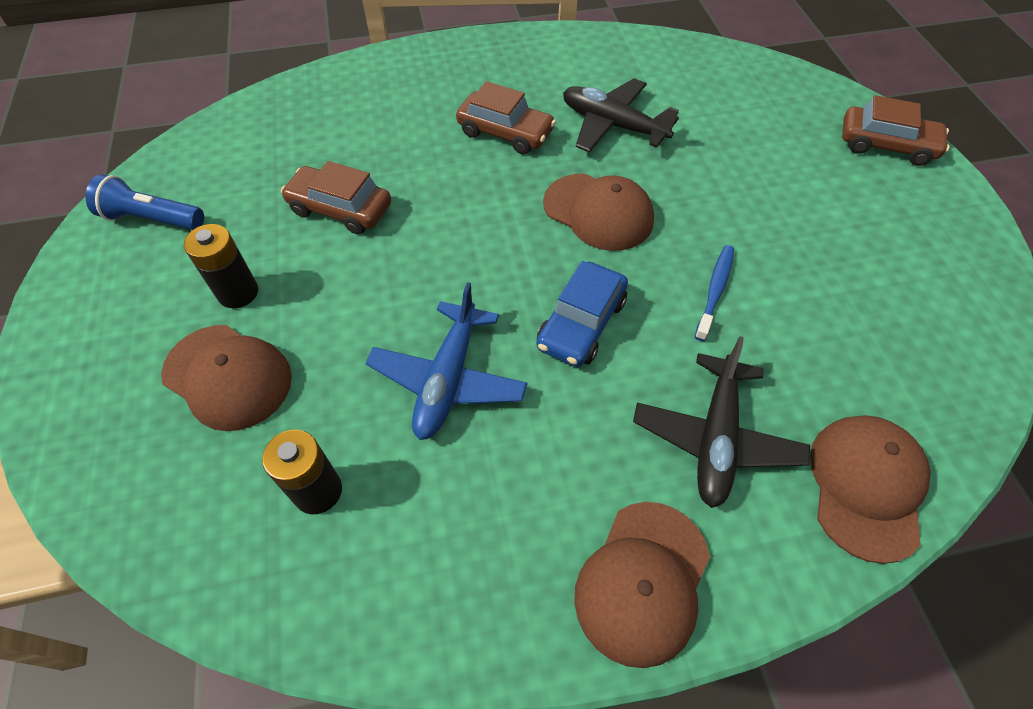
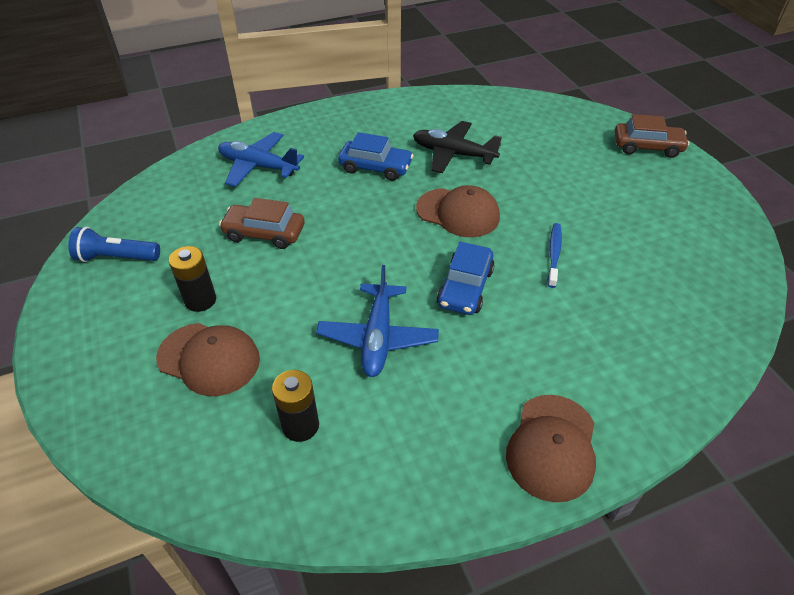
camera: 10 degrees left, 10 degrees down
brown car [456,81,556,154] -> blue car [338,132,414,181]
black plane [633,336,810,508] -> none
brown cap [810,415,931,564] -> none
none -> blue plane [218,132,304,187]

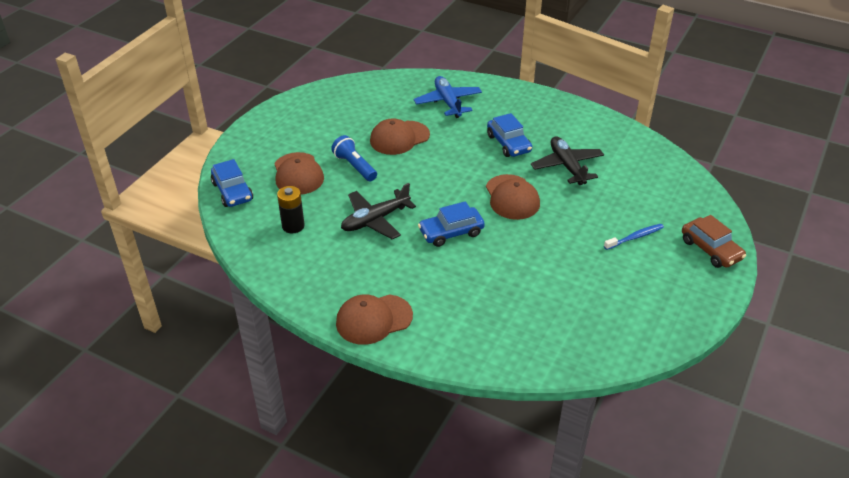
camera: 50 degrees right, 5 degrees down
blue flashlight [68,227,160,262] -> blue flashlight moved to [331,135,377,181]
black battery [169,246,216,312] -> none
brown car [219,198,305,249] -> brown cap [370,118,430,155]
blue plane [316,265,439,377] -> black plane [341,183,416,239]
blue toothbrush [548,223,562,288] -> blue toothbrush moved to [604,224,664,250]
none -> blue car [211,159,253,207]

